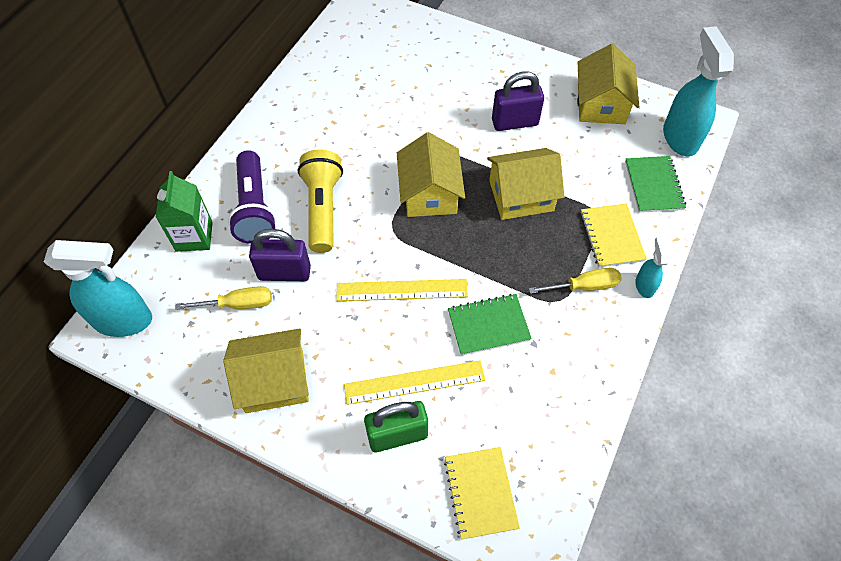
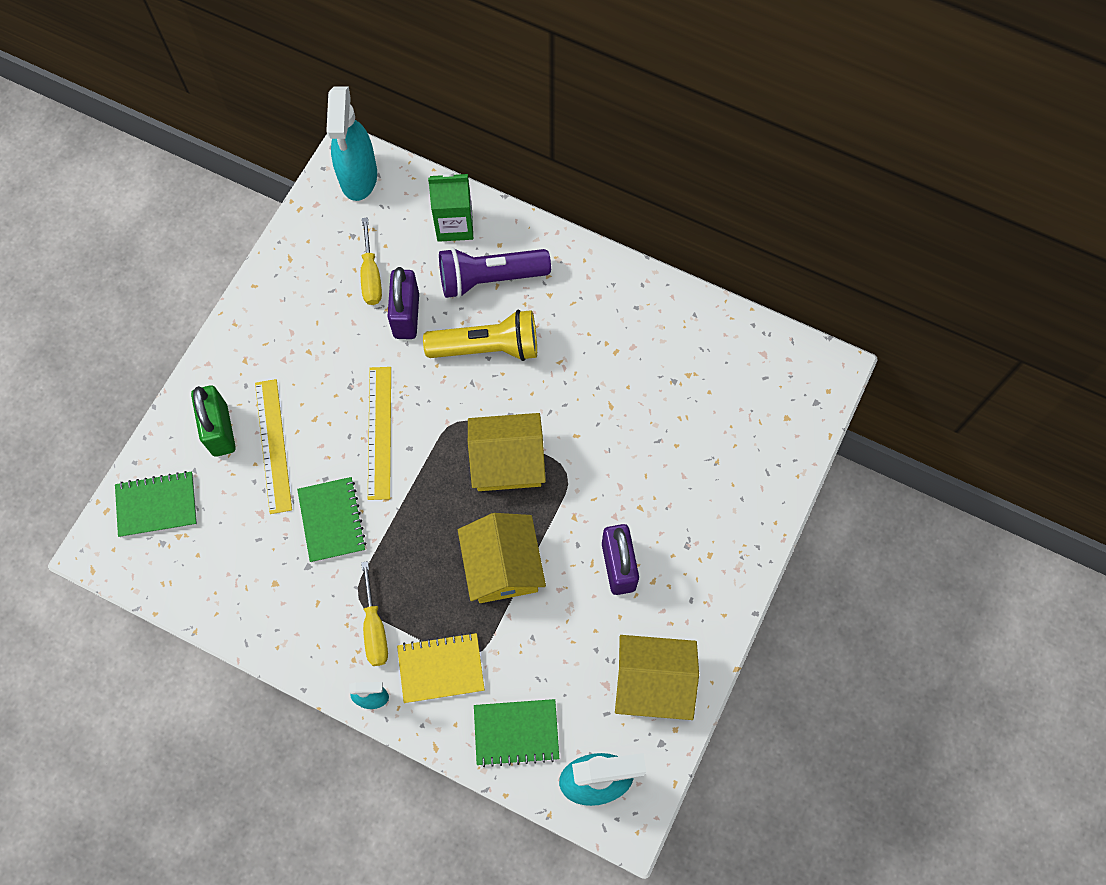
camera: 90 degrees right, 10 degrees up
yellow house [223,329,309,413] -> none
yellow notebook [444,447,520,540] -> green notebook [115,471,197,537]

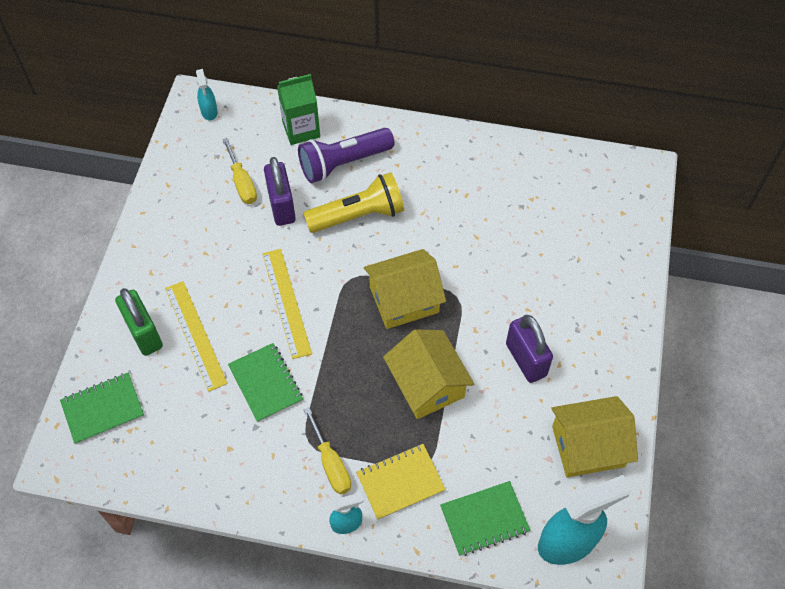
camera: 15 degrees left, 10 degrees down
turquoise spray bottle [326,86,377,201] -> turquoise spray bottle [196,69,218,121], size x0.50

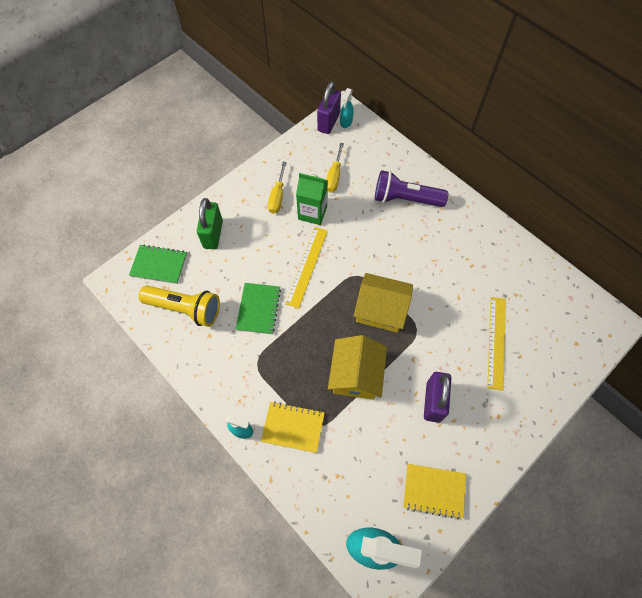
camera: 35 degrees right, 5 degrees up
yellow ruler [165,281,228,392] -> yellow ruler moved to [487,297,506,391]
purple padlock [264,157,296,226] -> purple padlock moved to [317,82,341,134]
green carton [277,74,320,145] -> green carton moved to [296,173,328,225]
yellow flashlight [304,172,404,233] -> yellow flashlight moved to [139,285,220,327]
yellow screwdriver [304,407,351,495] -> yellow screwdriver moved to [268,162,287,214]
green notebook [440,481,530,556] -> none
yellow house [551,396,638,477] -> yellow notebook [403,464,466,519]

